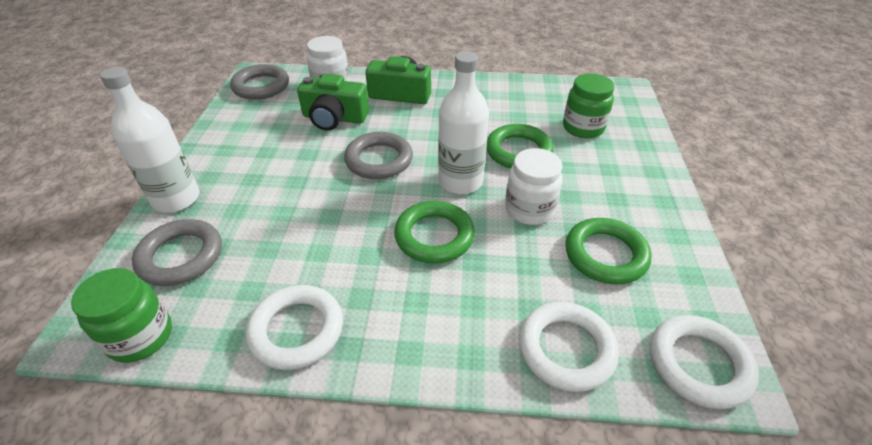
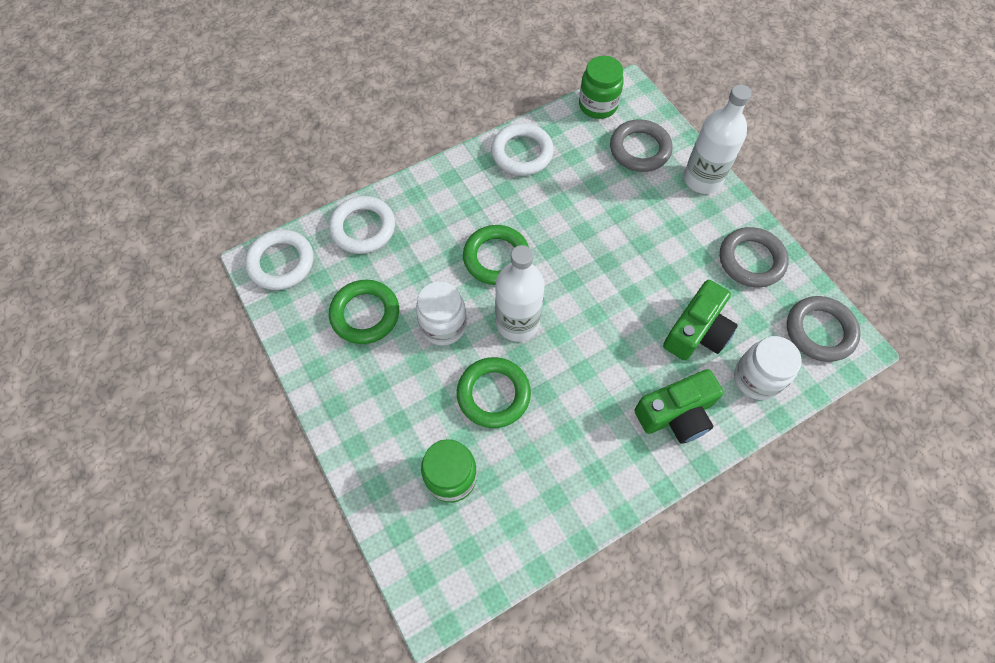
camera: 145 degrees right, 20 degrees up
green camera [297,74,369,131] -> green camera turned 150 degrees clockwise [663,280,738,361]
grey ring [344,132,413,179] -> grey ring moved to [720,227,789,287]

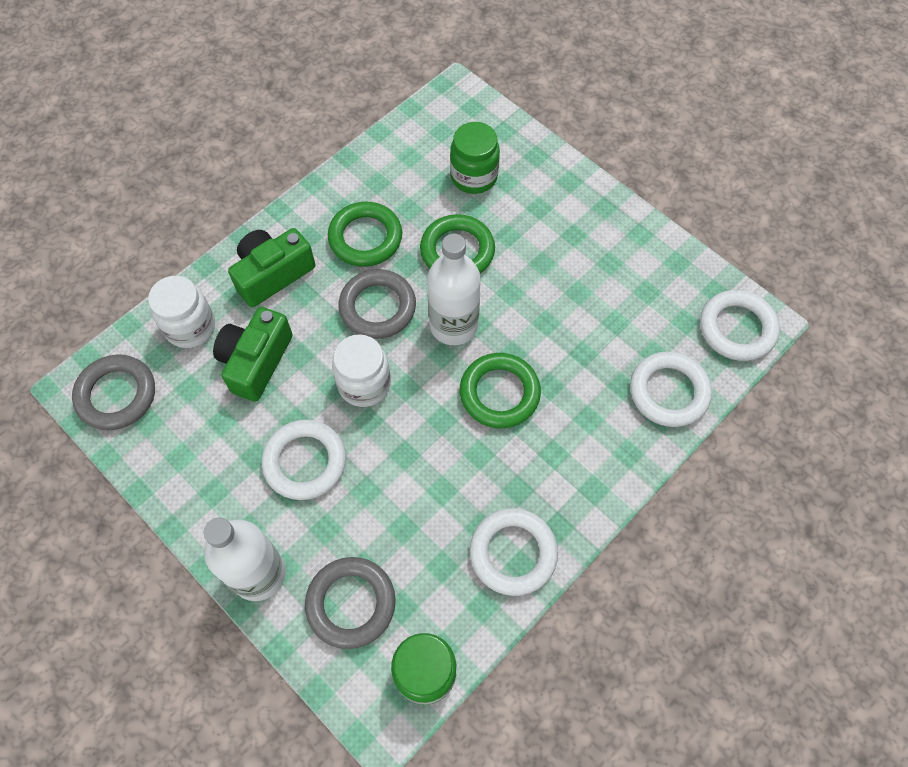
camera: 165 degrees right, 0 degrees up
green ring [329,280,399,344] -> green ring moved to [328,201,402,267]
white jar [416,281,467,346] -> white jar moved to [332,334,391,407]
grey ring [720,227,789,287] -> grey ring moved to [338,269,416,339]
none -> white ring [262,420,346,500]

